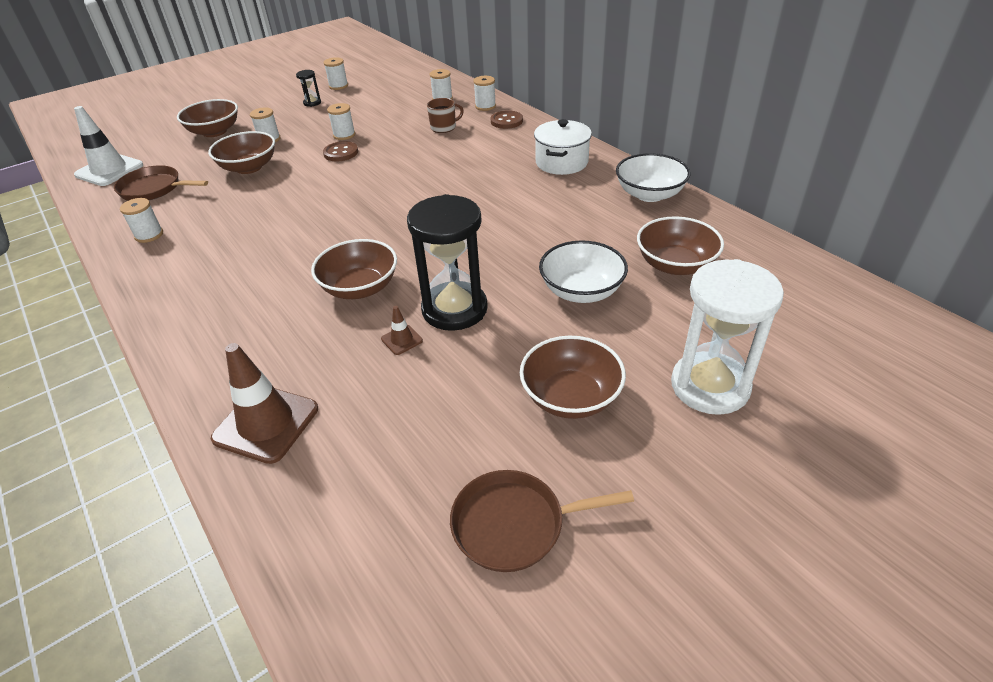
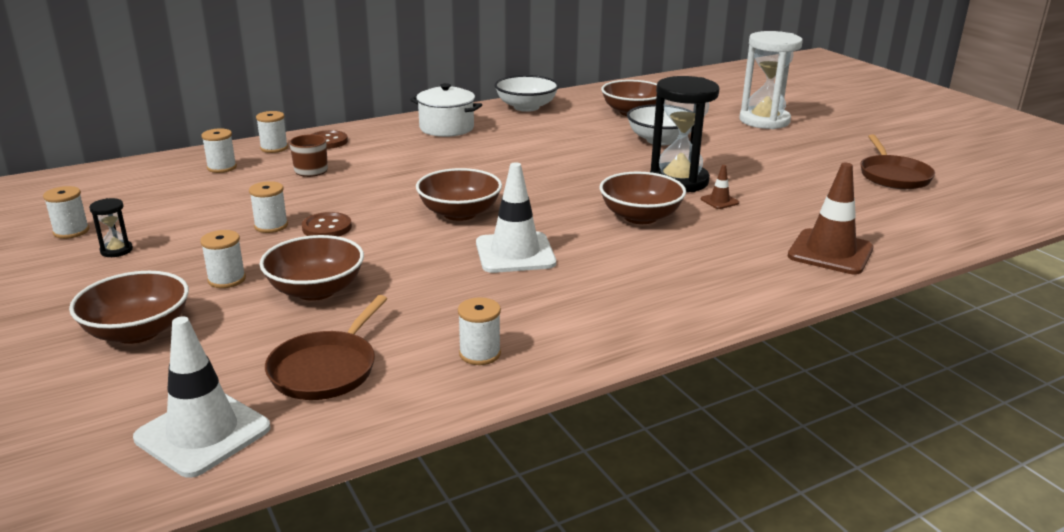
camera: 85 degrees left, 15 degrees down
brown bowl [520,336,626,419] -> brown bowl moved to [416,168,502,221]
none -> white traffic cone [476,162,556,273]

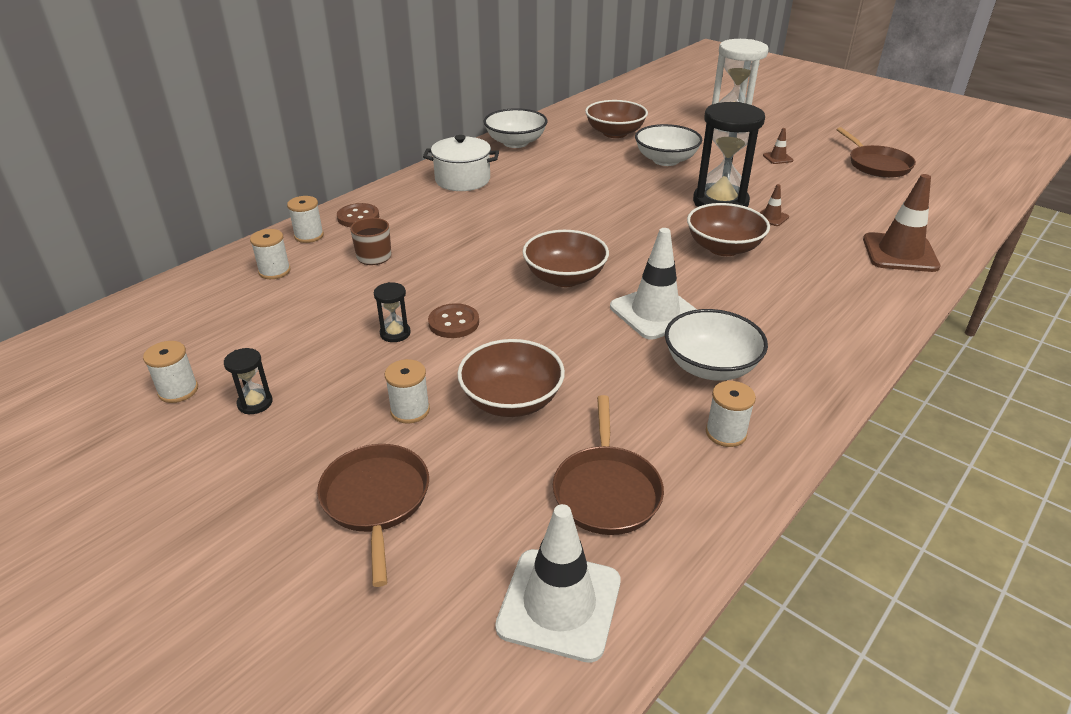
camera: 20 degrees left, 10 degrees up
brown bowl [69,271,189,344] -> brown pan [317,444,429,587]
white spool [249,181,288,233] -> black hourglass [374,282,411,342]
none -> white bowl [665,309,768,381]
none -> brown traffic cone [763,128,793,164]

